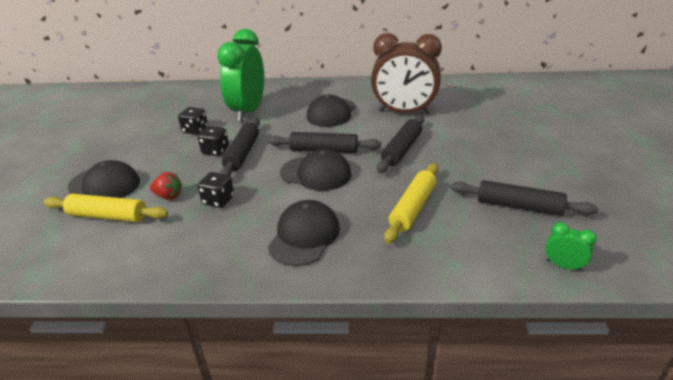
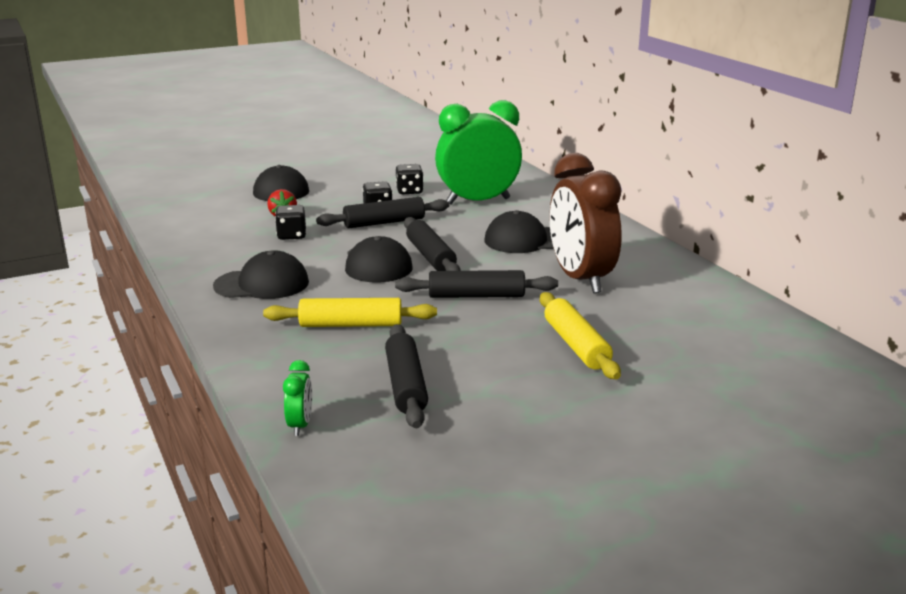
camera: 60 degrees right, 10 degrees down
yellow rolling pin [44,194,168,222] -> yellow rolling pin moved to [540,292,621,379]

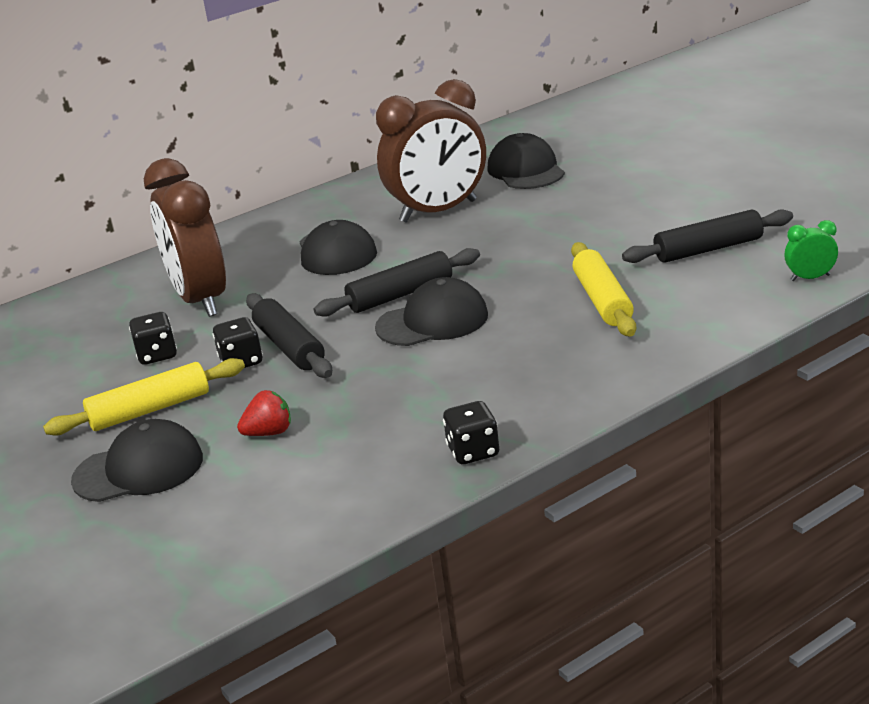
camera: 95 degrees left, 5 degrees up
black cap [213,251,309,299] -> black cap moved to [487,133,565,189]
black dice [275,205,307,240] -> black dice moved to [443,401,499,464]
black rolling pin [395,270,558,298] -> none
green clock [435,100,522,205] -> brown clock [144,158,226,317]
yellow rolling pin [540,292,621,379] -> yellow rolling pin moved to [43,358,245,436]

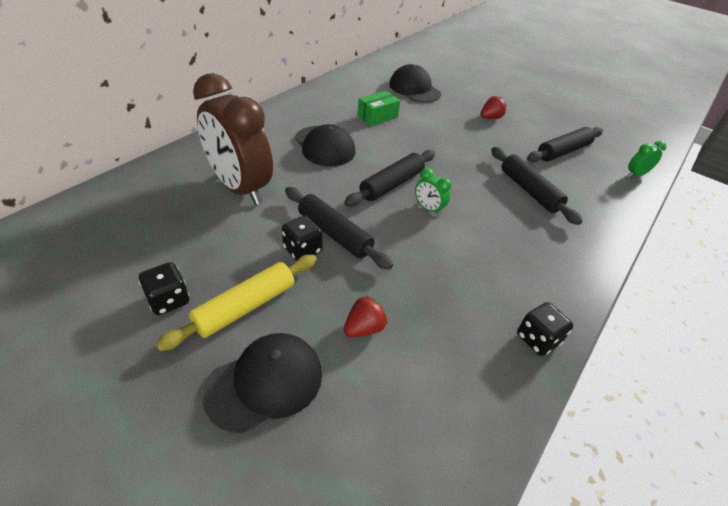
camera: 25 degrees left, 15 degrees up
black dice [129,312,177,365] -> black dice moved to [139,262,189,315]
black cap [375,277,488,346] -> green clock [415,168,452,216]
brown clock [376,79,486,223] -> green box [357,91,400,126]
yellow rolling pin [571,242,636,336] -> black rolling pin [491,147,582,225]
none -> red strawberry [480,96,507,119]

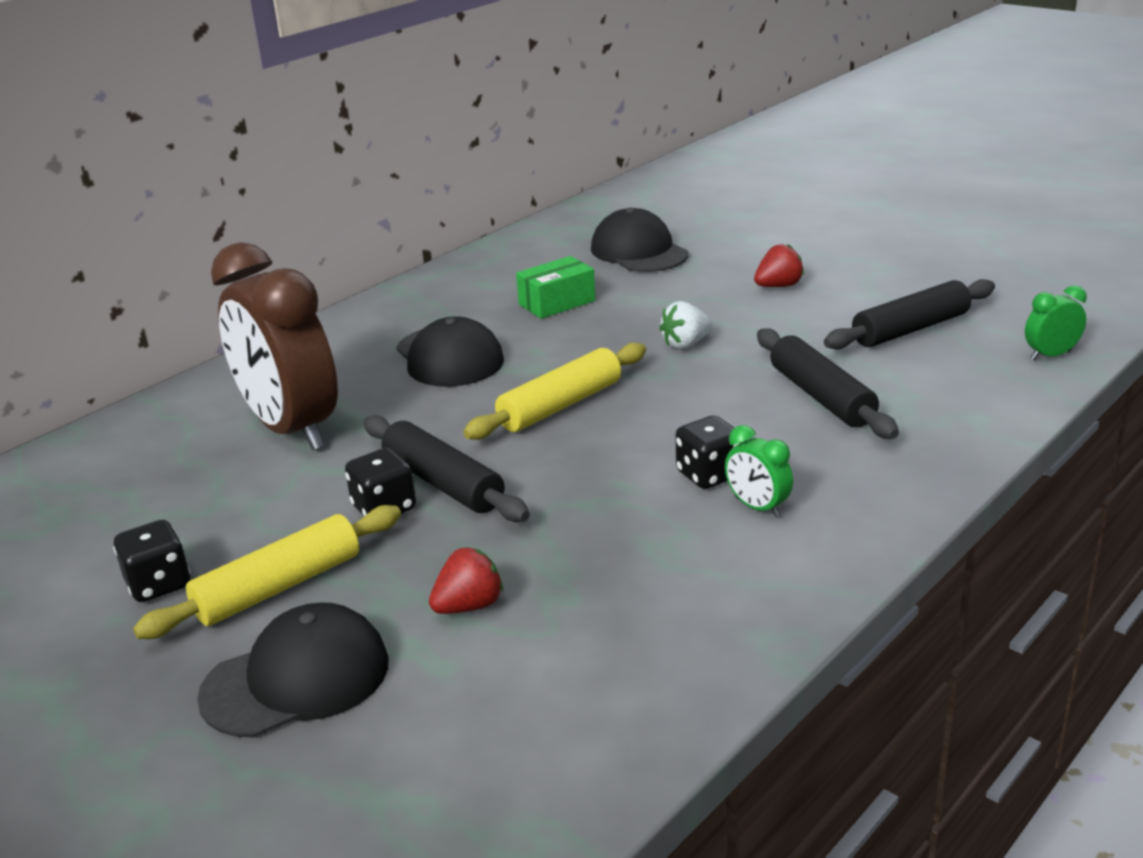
camera: 10 degrees right, 15 degrees down
black rolling pin [344,150,435,207] -> yellow rolling pin [463,343,646,440]
green clock [415,168,452,216] -> green clock moved to [725,425,793,518]
black dice [517,302,573,356] -> black dice moved to [675,415,741,489]
none -> white strawberry [659,301,713,349]

